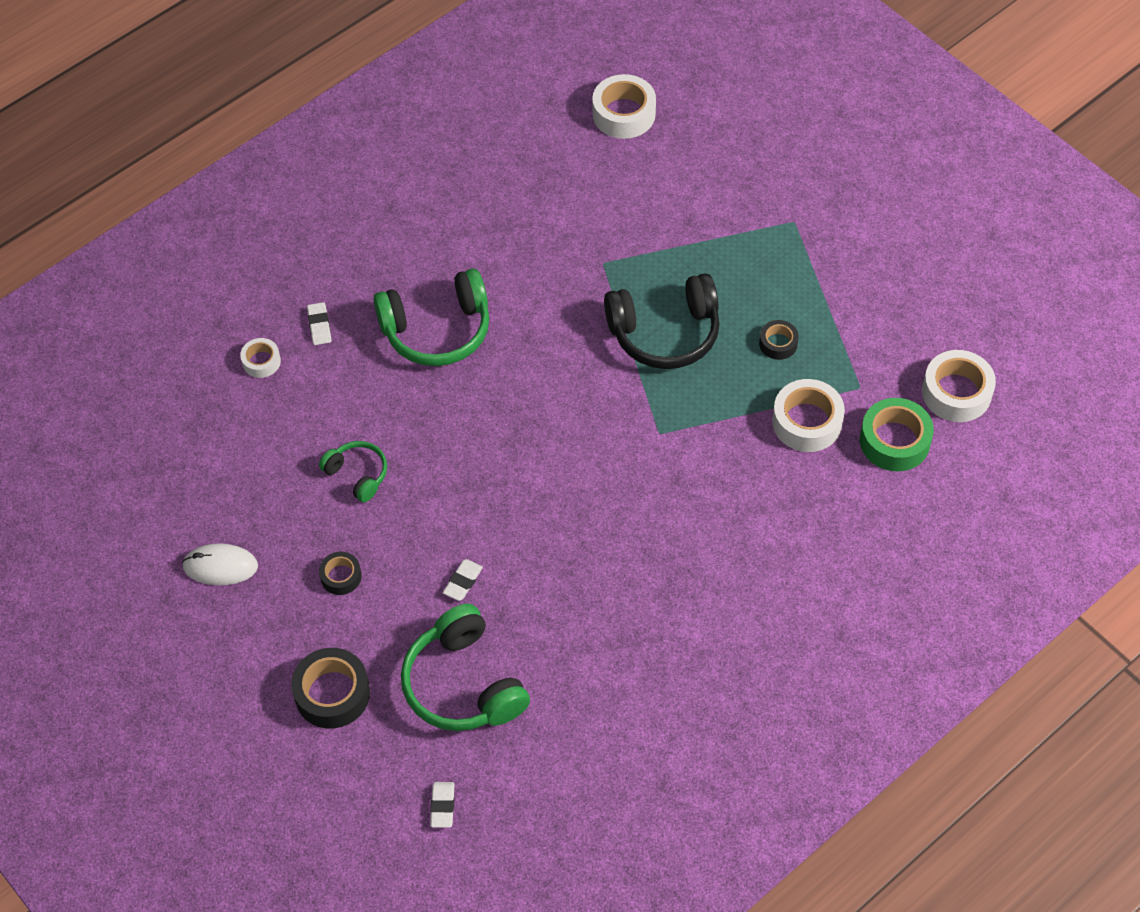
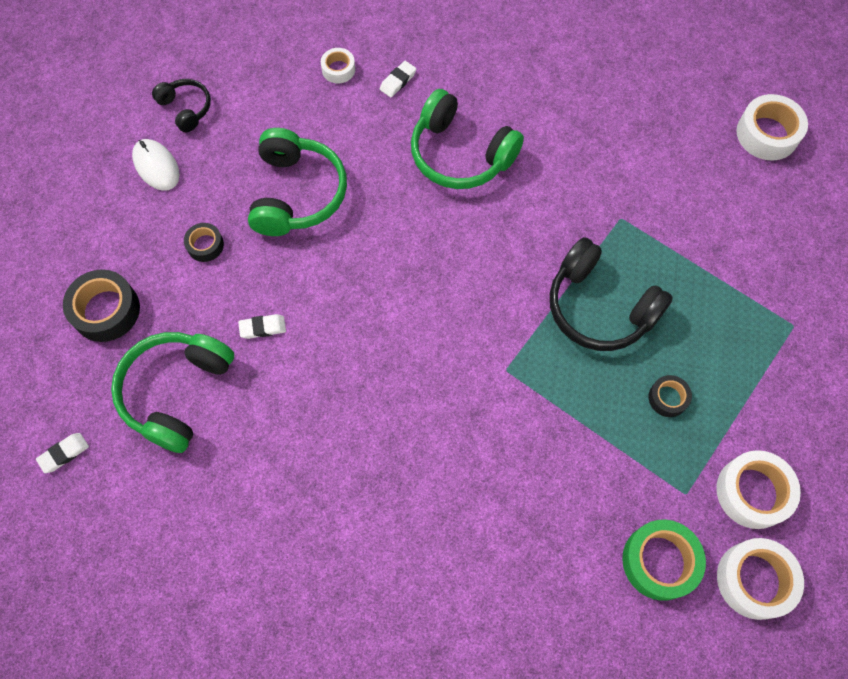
camera: 50 degrees right, 10 degrees up
green headphones [319,441,387,502] -> green headphones [248,128,347,236], size x1.84
white tape [772,379,845,452] -> white tape moved to [716,450,801,529]
none -> black headphones [152,79,211,132]

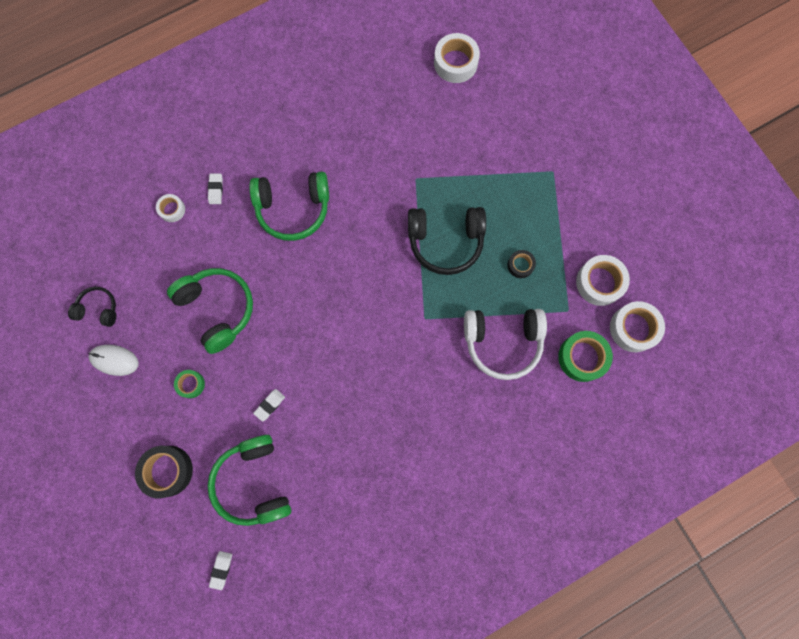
camera: 40 degrees left, 10 degrees up
black tape [184,223,224,262] -> green tape [174,370,205,398]
none -> white headphones [464,309,547,380]

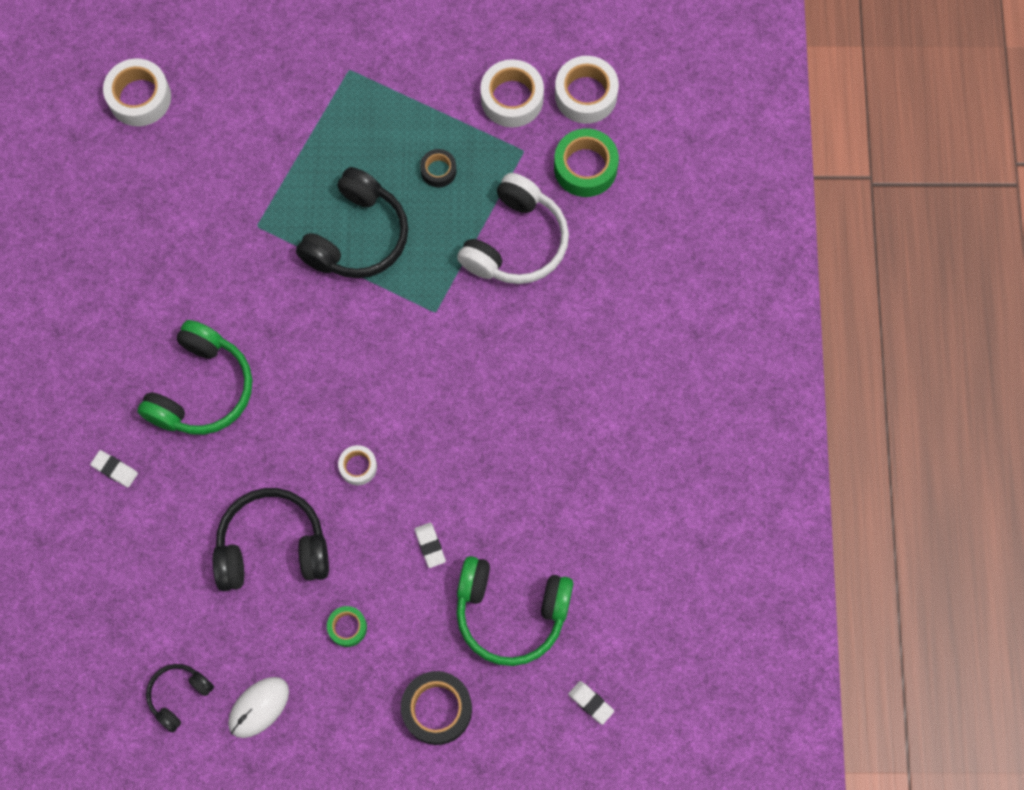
camera: 60 degrees left, 5 degrees down
white tape [156,194,185,222] -> white tape moved to [338,445,377,485]
green headphones [167,268,253,354] -> black headphones [213,488,329,591]

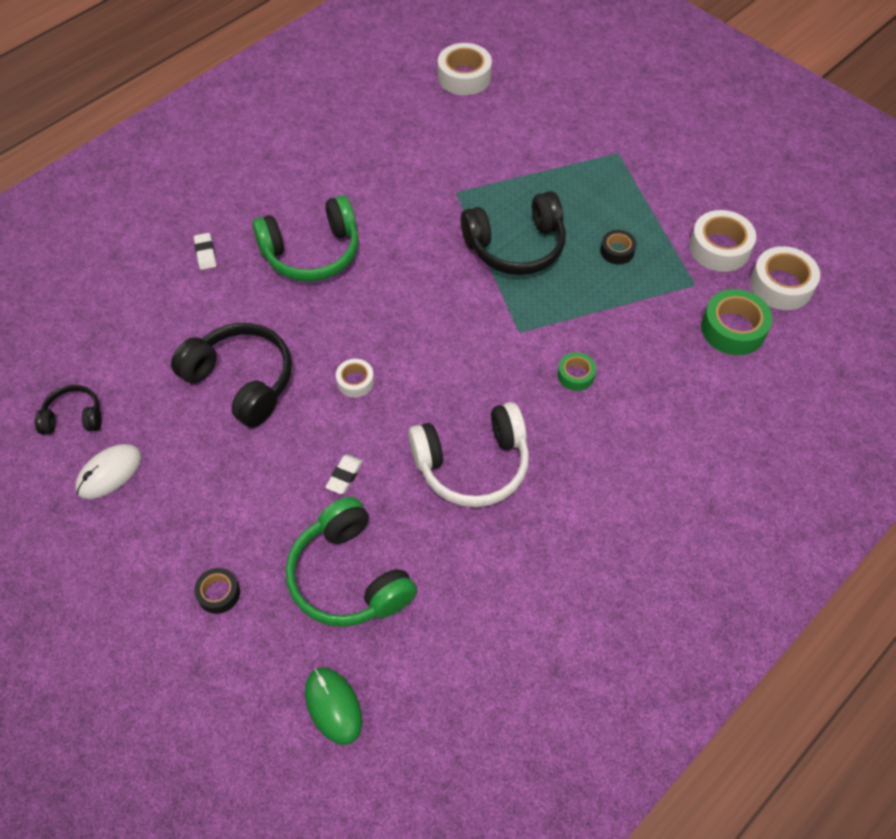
camera: 45 degrees right, 15 degrees down
white mouse [228,677,289,738] -> white mouse turned 45 degrees counterclockwise [75,444,141,499]
green tape [327,606,367,647] -> green tape moved to [557,352,596,391]
black tape [401,671,472,745] -> black tape [194,568,240,614], size x0.56
white headphones [457,173,569,284] -> white headphones moved to [408,402,529,507]
white eraser [568,681,614,725] -> green mouse [305,667,362,745]

